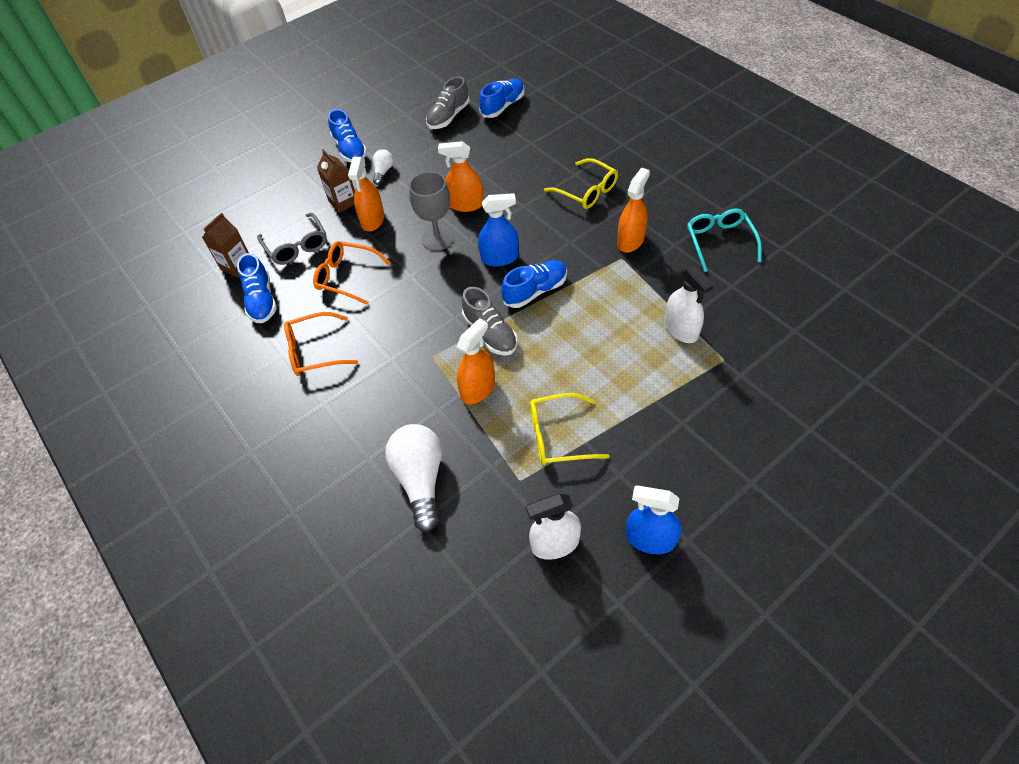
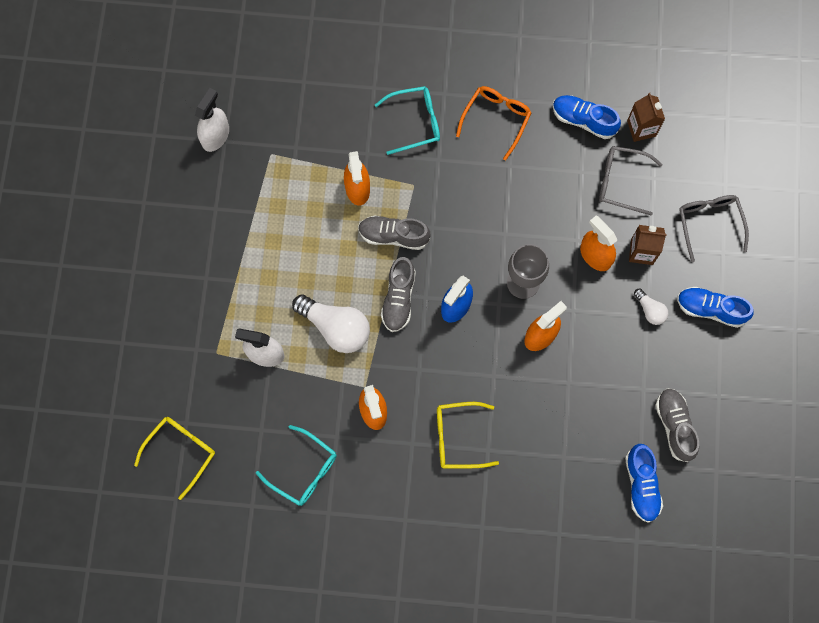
camera: 130 degrees right, 20 degrees up
orange glasses [313,241,391,305] -> none
white light bulb [385,424,442,532] -> white light bulb moved to [292,294,370,353]
blue shoe [501,260,567,308] -> grey shoe [381,257,416,332]
yellow glasses [530,393,609,465] -> yellow glasses moved to [134,417,215,500]
blue spray bottle [626,485,682,554] -> none
none -> turquoise glasses [375,86,440,155]
none -> grey glasses [679,195,749,262]

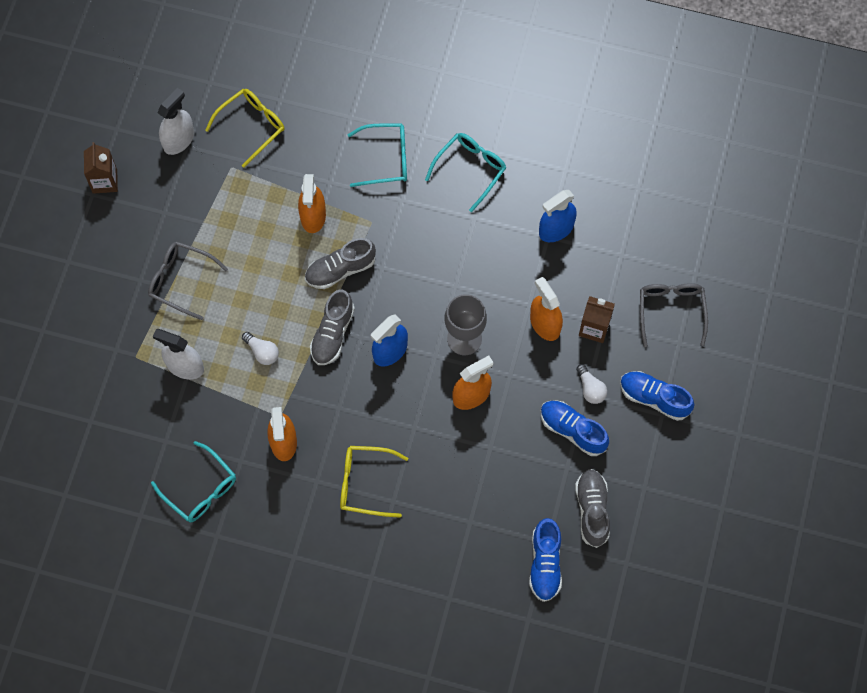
camera: 10 degrees right, 5 degrees down
yellow glasses [134,417,215,500] -> yellow glasses moved to [205,89,285,168]
white light bulb [292,294,370,353] -> white light bulb [242,332,279,365], size x0.50
grey shoe [358,216,430,250] -> grey shoe turned 45 degrees counterclockwise [305,238,376,289]
orange glasses [456,86,532,160] -> turquoise glasses [425,133,506,212]
blue shoe [553,95,621,139] -> blue shoe moved to [541,400,609,456]
grey glasses [599,146,663,216] -> grey glasses moved to [148,241,228,320]
brown carton [627,93,665,142] -> brown carton moved to [84,142,118,194]
none -> blue spray bottle [539,190,577,242]

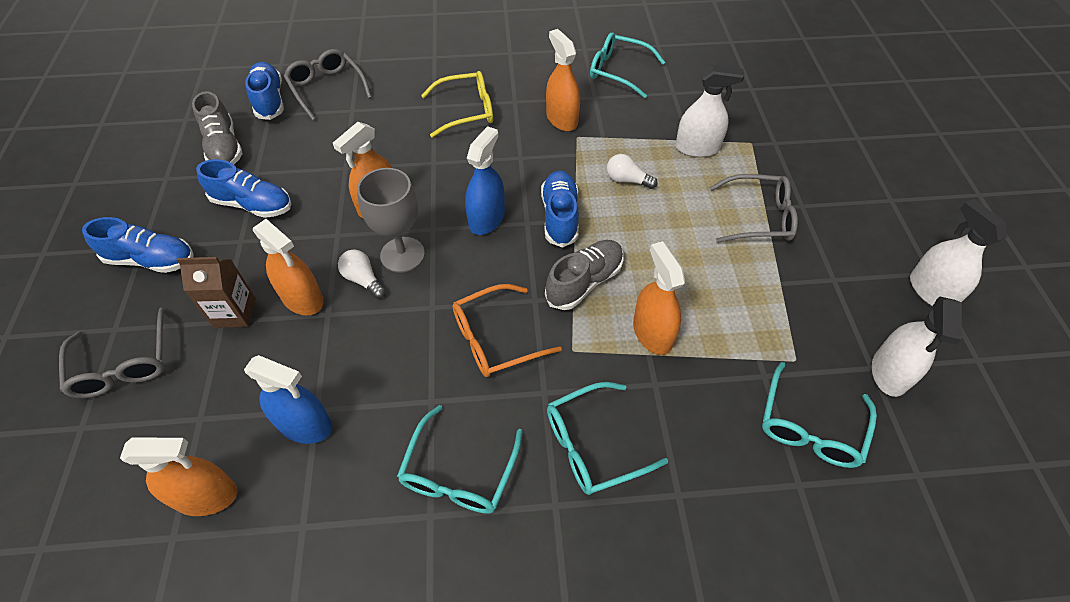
camera: 160 degrees right, 15 degrees down
brown carton [84,142,118,194] -> white spray bottle [910,199,1007,307]
yellow glasses [205,89,285,168] -> turquoise glasses [762,362,877,468]
grey shoe [310,289,355,365] -> blue shoe [541,171,579,248]
blue spray bottle [539,190,577,242] -> blue spray bottle turned 75 degrees clockwise [244,355,332,444]
white light bulb [576,364,607,404] -> white light bulb moved to [338,250,386,299]
none -> orange spray bottle [120,437,238,516]
none -> grey glasses [284,49,372,120]
none -> orange glasses [453,284,562,377]

